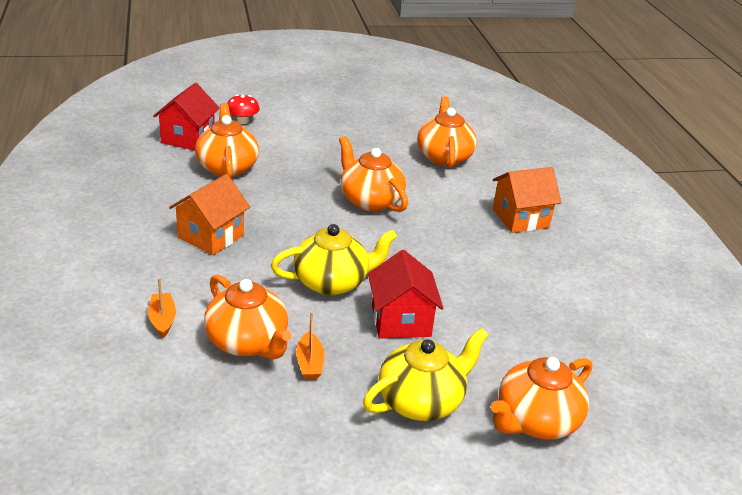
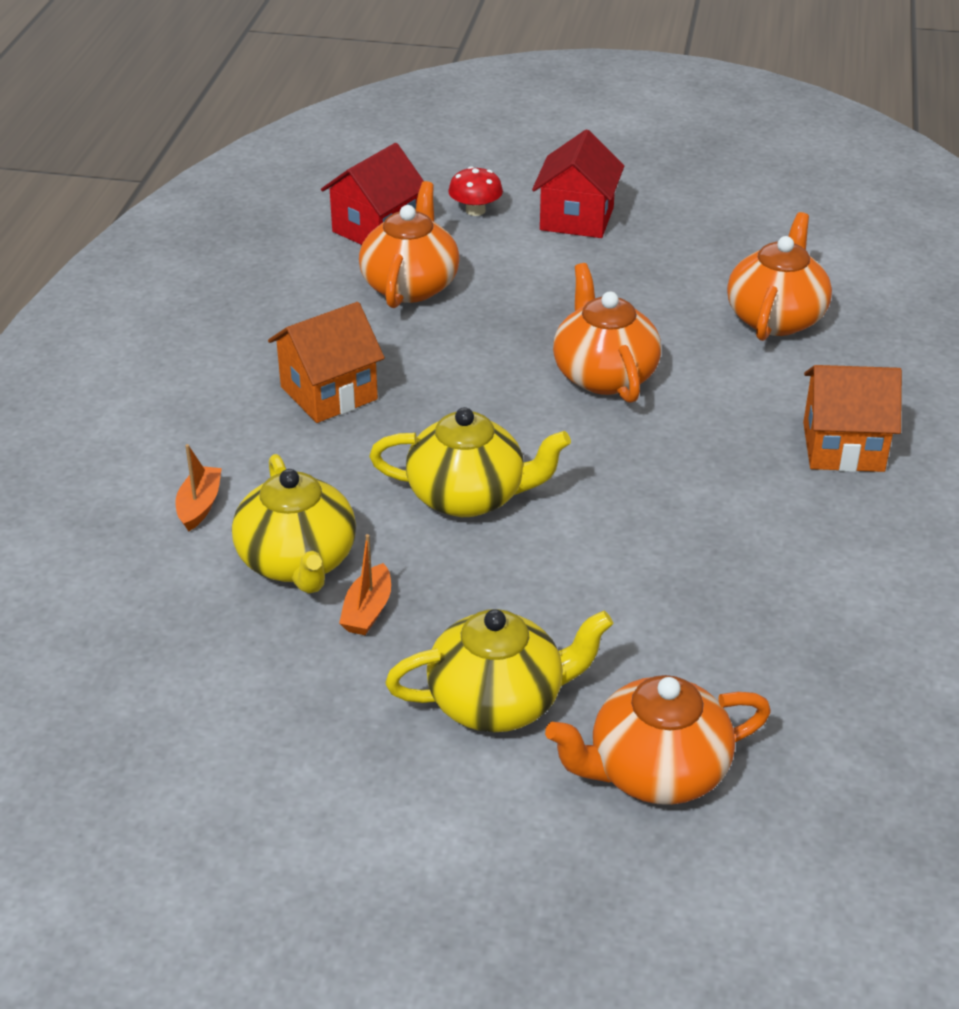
camera: 25 degrees right, 5 degrees up
orange teapot [204,274,292,359] -> yellow teapot [232,454,356,594]
red house [368,250,443,339] -> red house moved to [532,129,624,238]

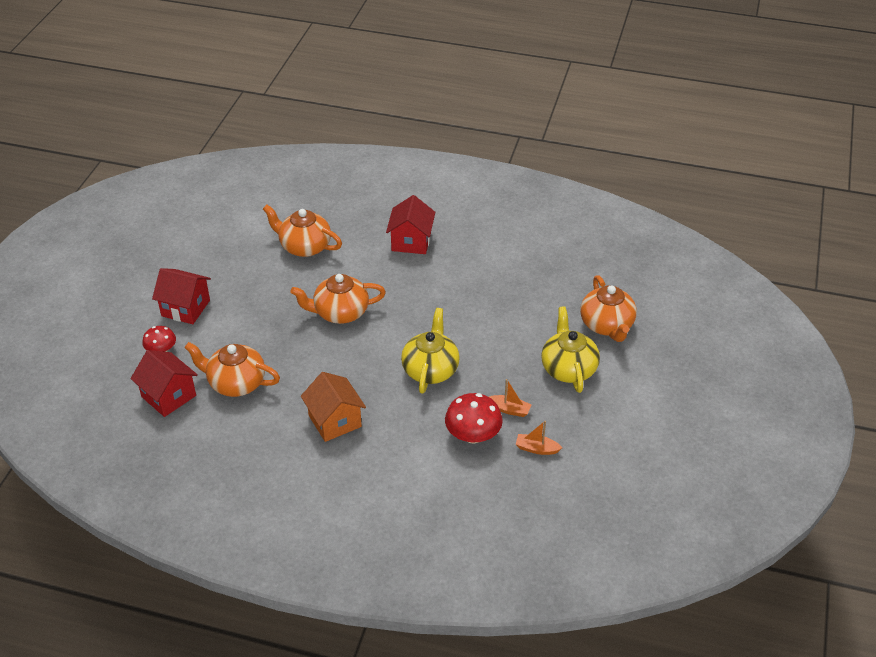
camera: 85 degrees left, 5 degrees up
orange boat [175,444,222,532] -> orange boat moved to [516,421,562,455]
yellow teapot [232,454,356,594] -> red mushroom [445,393,503,444]
orange house [803,365,902,472] -> red house [386,195,435,254]

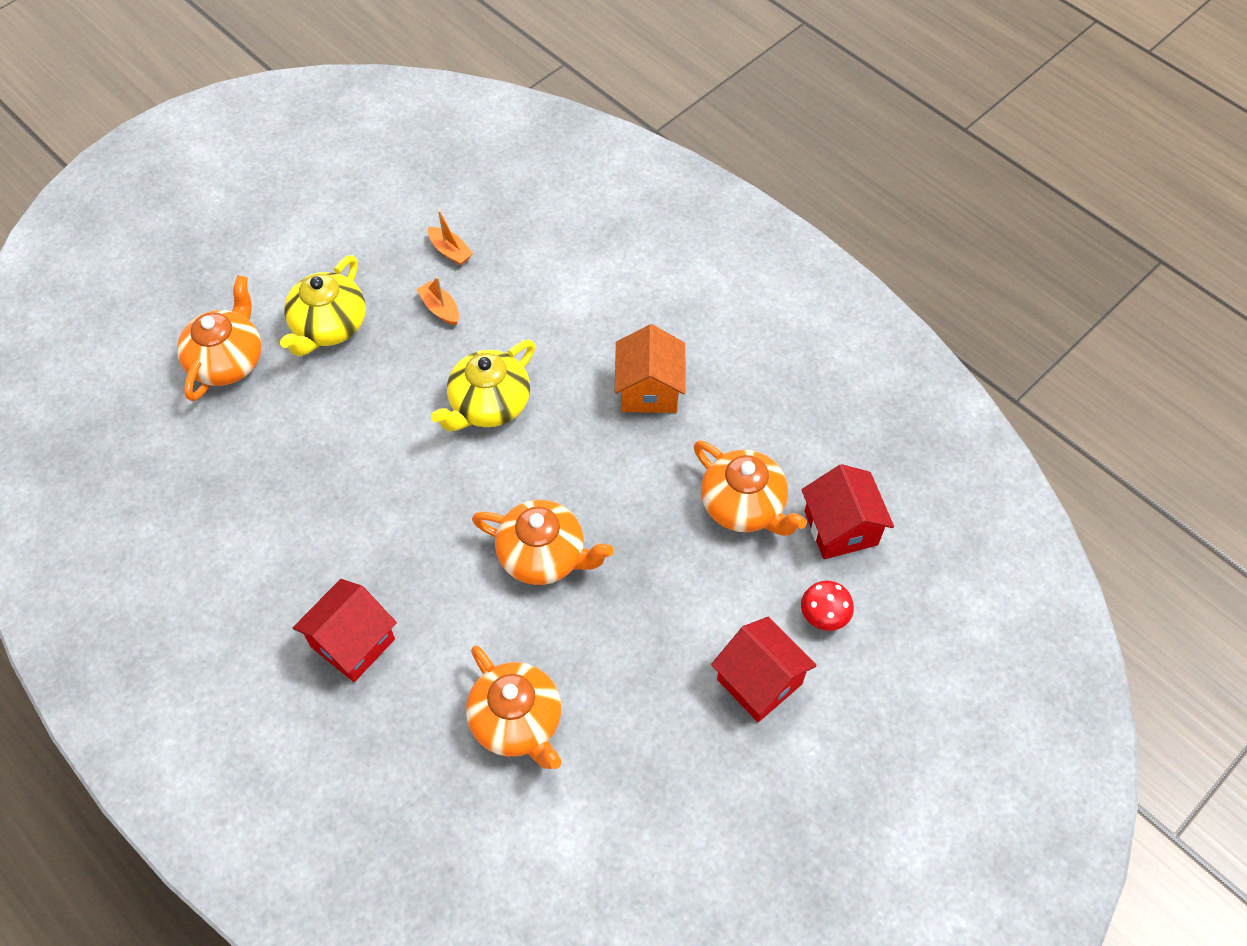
camera: 150 degrees left, 15 degrees up
red mushroom [445,393,503,444] -> none

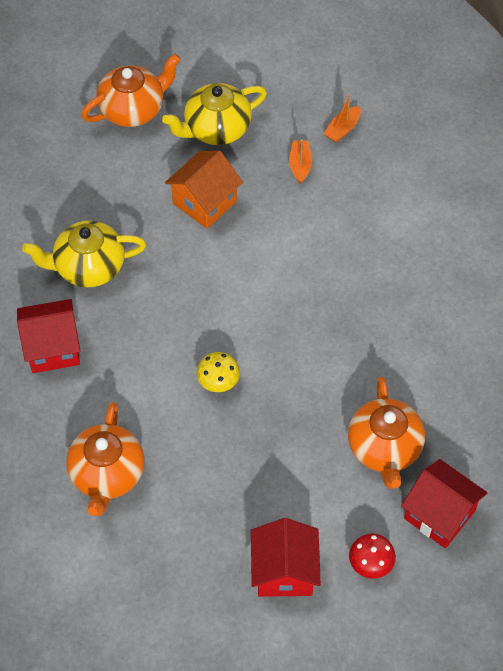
camera: 40 degrees right, 0 degrees up
orange boat [428,210,473,266] -> orange boat turned 45 degrees clockwise [324,94,361,143]
yellow teapot [431,340,535,431] -> yellow teapot moved to [22,221,146,287]
orange teapot [472,500,614,585] -> yellow mushroom [197,352,240,392]
orange house [615,324,686,413] -> orange house moved to [165,151,243,229]
red house [801,464,894,559] -> red house turned 75 degrees counterclockwise [401,459,487,548]

